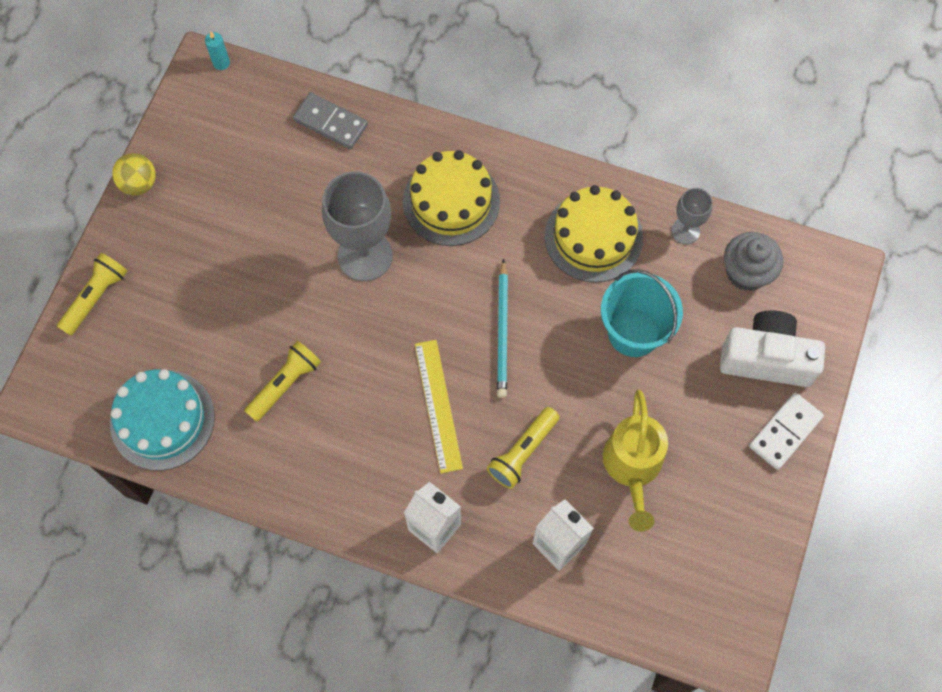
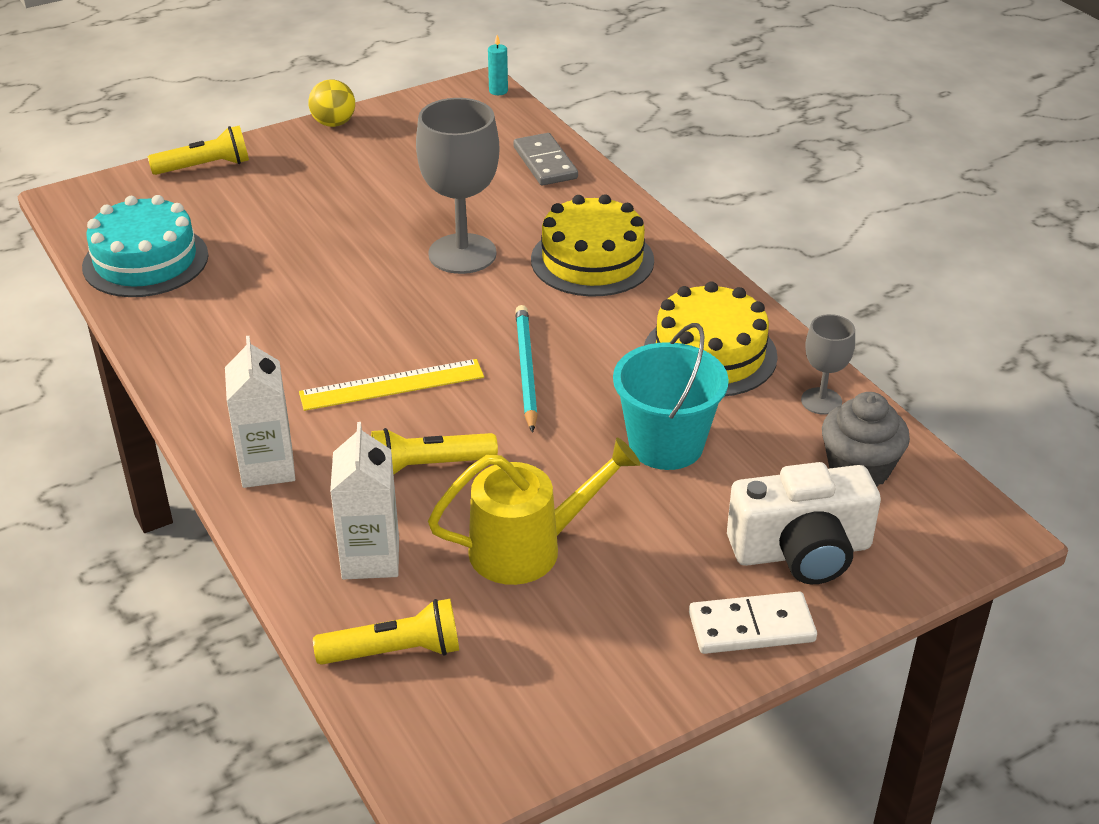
camera: 40 degrees right, 30 degrees down
yellow flashlight [244,341,321,422] -> yellow flashlight moved to [313,599,459,665]
yellow ruler [415,340,463,473] -> yellow ruler turned 45 degrees clockwise [299,359,484,411]
turquoise pencil [497,258,508,398] -> turquoise pencil turned 135 degrees clockwise [515,305,538,433]
yellow watering can [603,390,668,531] -> yellow watering can turned 150 degrees counterclockwise [428,438,640,585]
white camera [720,310,825,387] -> white camera turned 120 degrees clockwise [727,462,881,584]

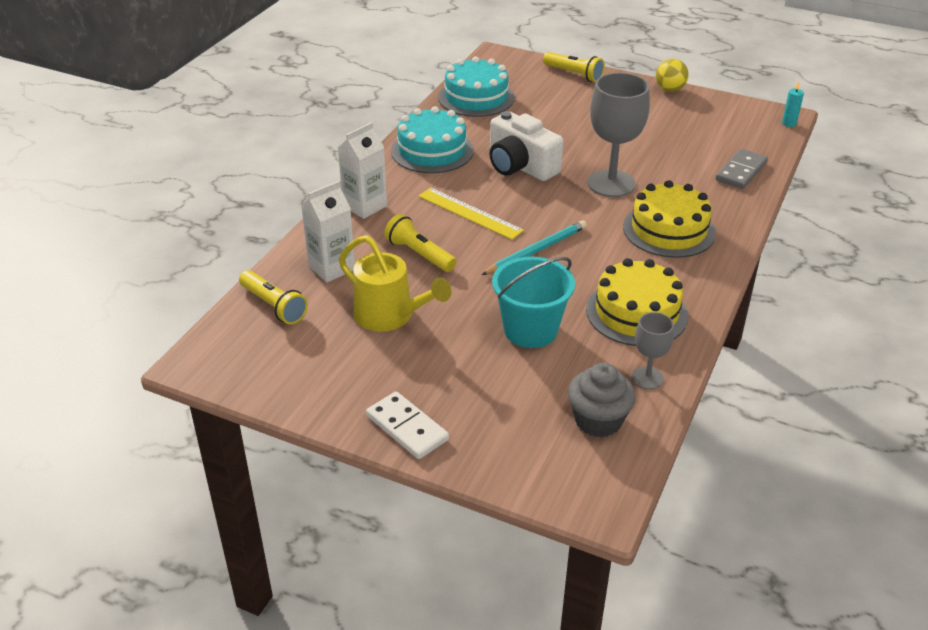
camera: 55 degrees right, 0 degrees up
white camera [727,462,881,584] -> white camera moved to [489,111,563,181]
none -> turquoise cake [391,106,474,173]

